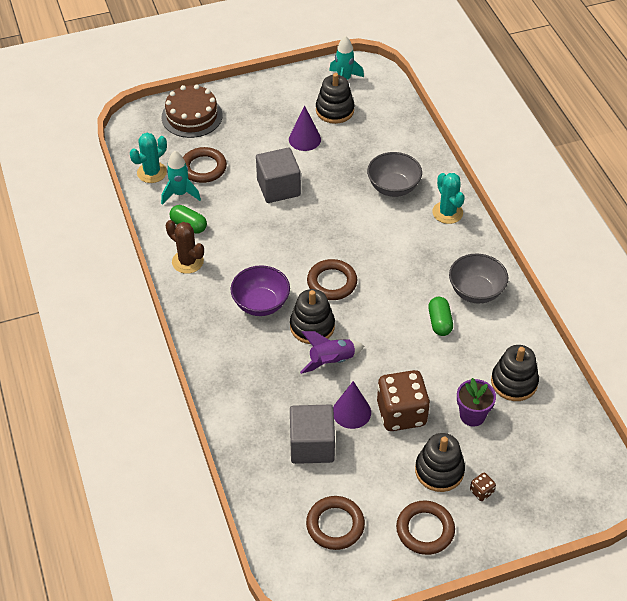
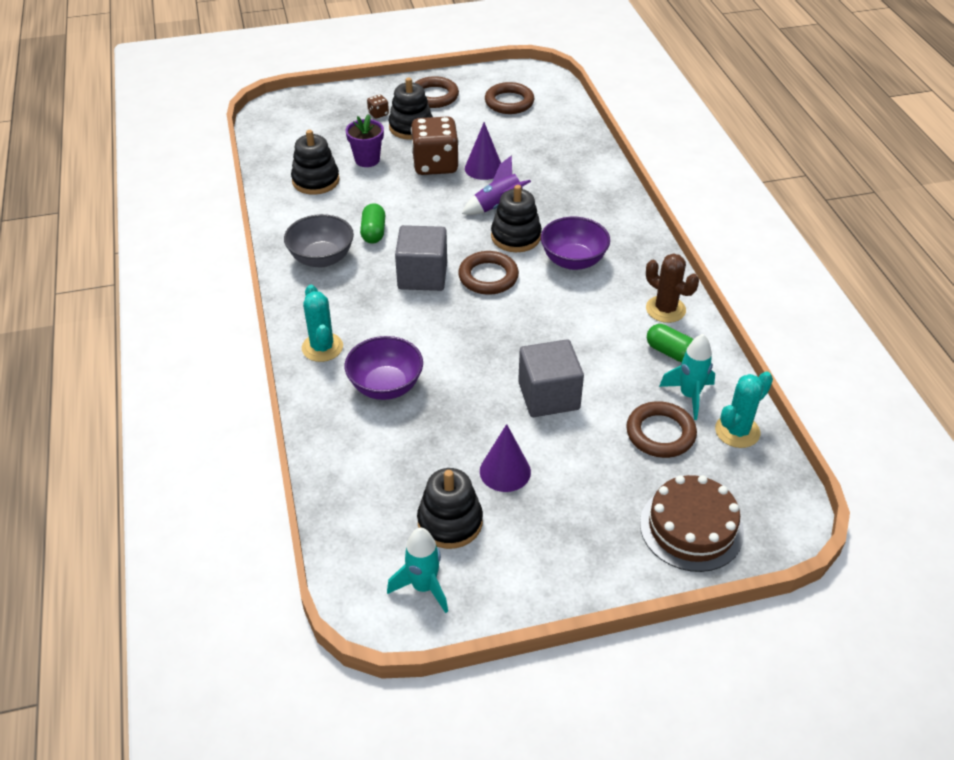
camera: 175 degrees left, 5 degrees down
grey cube [290,405,335,464] -> grey cube moved to [395,225,447,291]
grey bowl [367,152,422,197] -> purple bowl [345,336,423,400]

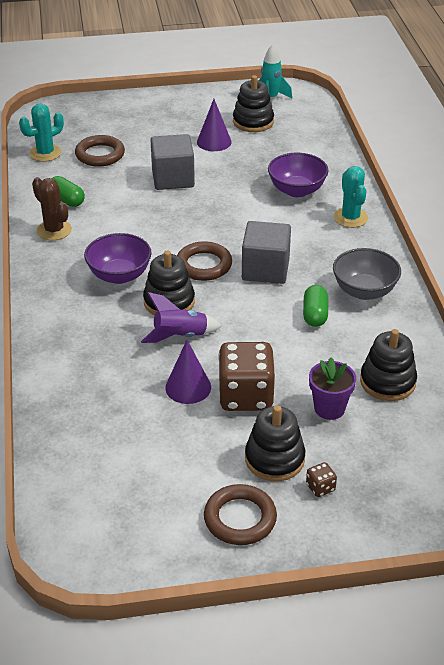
camera: 175 degrees left, 5 degrees down
brown ring [485,82,534,114] -> none
brown cake [640,475,744,572] -> none
turquoise rocket [659,334,715,420] -> none

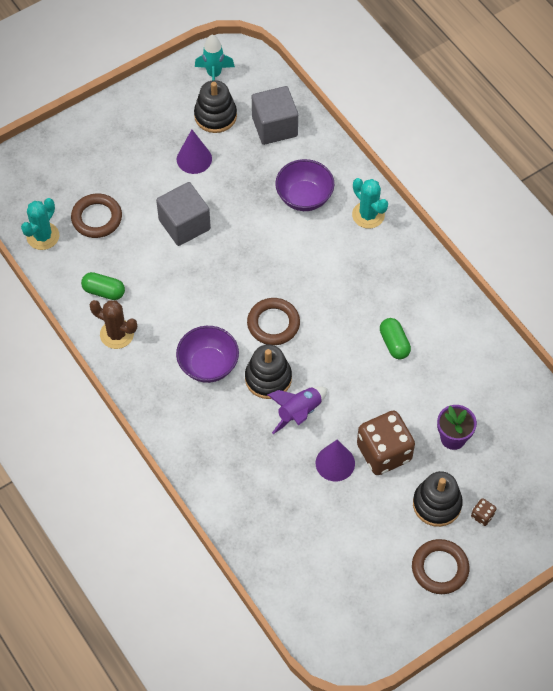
camera: 25 degrees left, 20 degrees up
grey cube [242,221,291,284] -> grey cube moved to [252,86,298,145]
grey bowl [333,248,401,300] -> none
black stacking toy [360,329,417,401] -> none

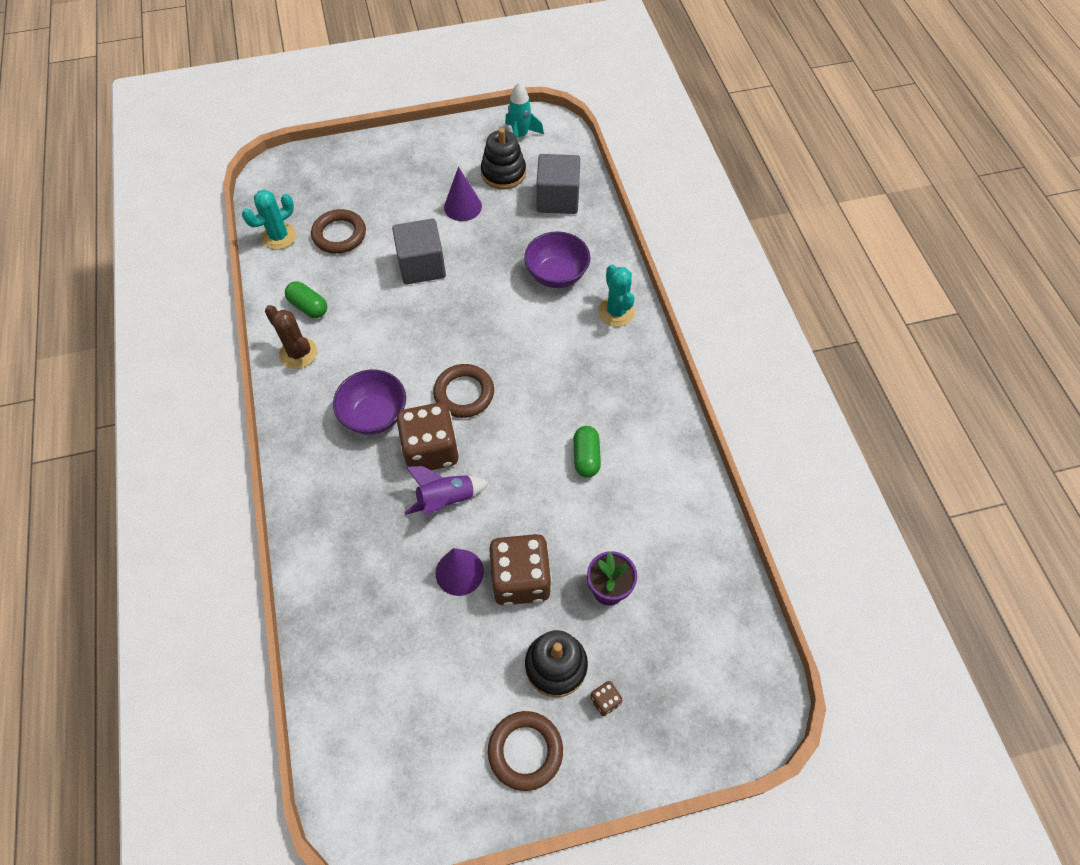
camera: 20 degrees right, 0 degrees up
black stacking toy [245,345,292,399] -> brown dice [397,402,459,470]

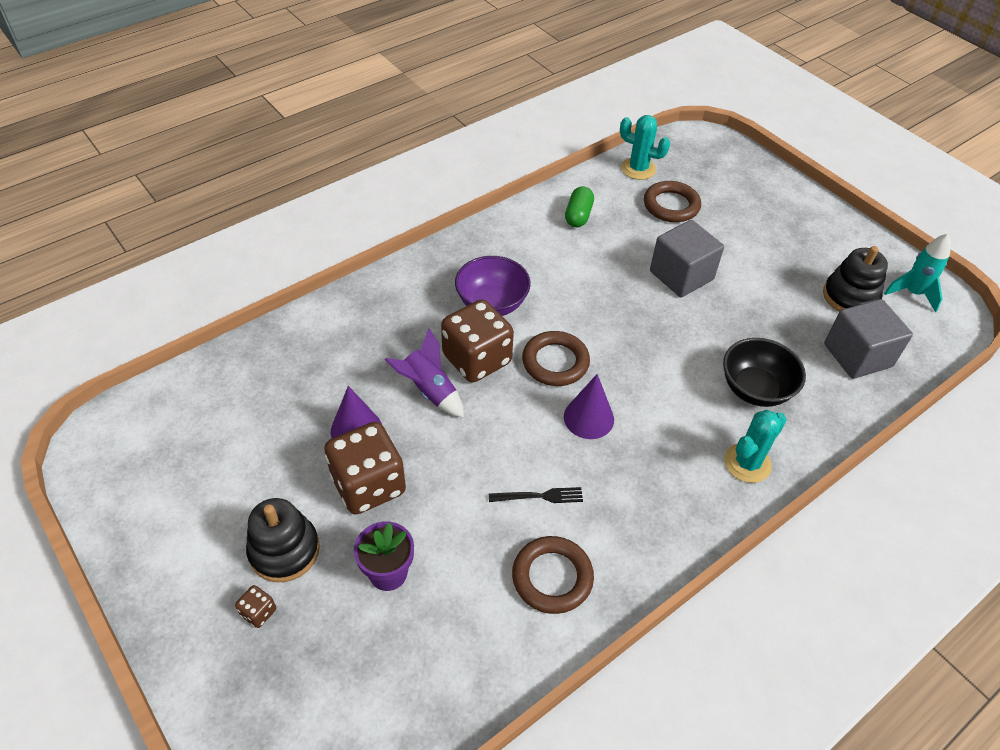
camera: 65 degrees right, 10 degrees down
brown cactus [265,305,317,369] -> none
purple cone [444,167,482,221] -> purple cone moved to [564,374,614,439]
brown ring [488,711,563,791] -> brown ring moved to [512,536,594,614]
purple bowl [524,231,591,288] -> black bowl [723,338,806,407]
green capsule [573,426,601,477] -> black fork [489,487,583,503]

